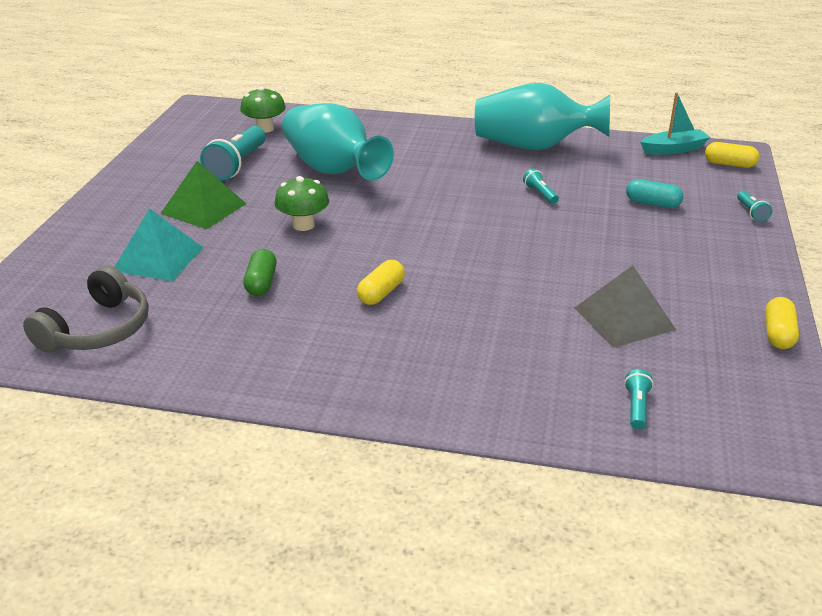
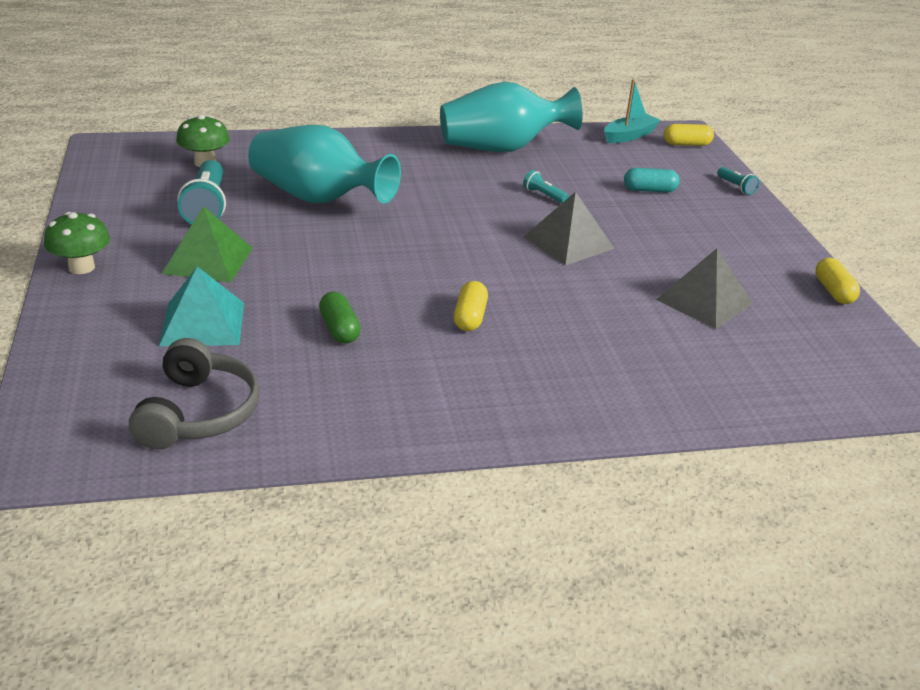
camera: 25 degrees left, 0 degrees up
green mushroom [275,176,329,231] -> green mushroom moved to [44,212,110,274]
turquoise flashlight [624,369,654,430] -> none
none -> grey pyramid [524,192,615,266]

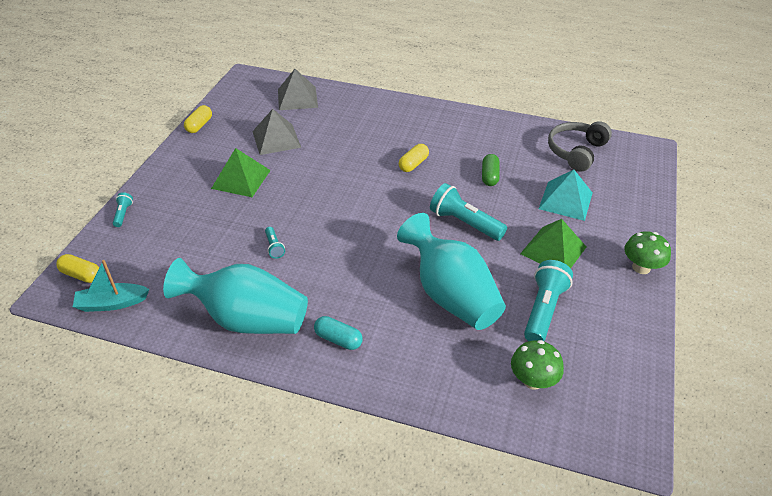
camera: 150 degrees left, 10 degrees up
grey pyramid [524,192,615,266] -> grey pyramid moved to [278,69,318,110]
turquoise capsule [624,168,680,193] -> turquoise capsule moved to [314,316,363,350]
none -> green pyramid [211,148,271,197]
none -> turquoise flashlight [430,183,507,241]

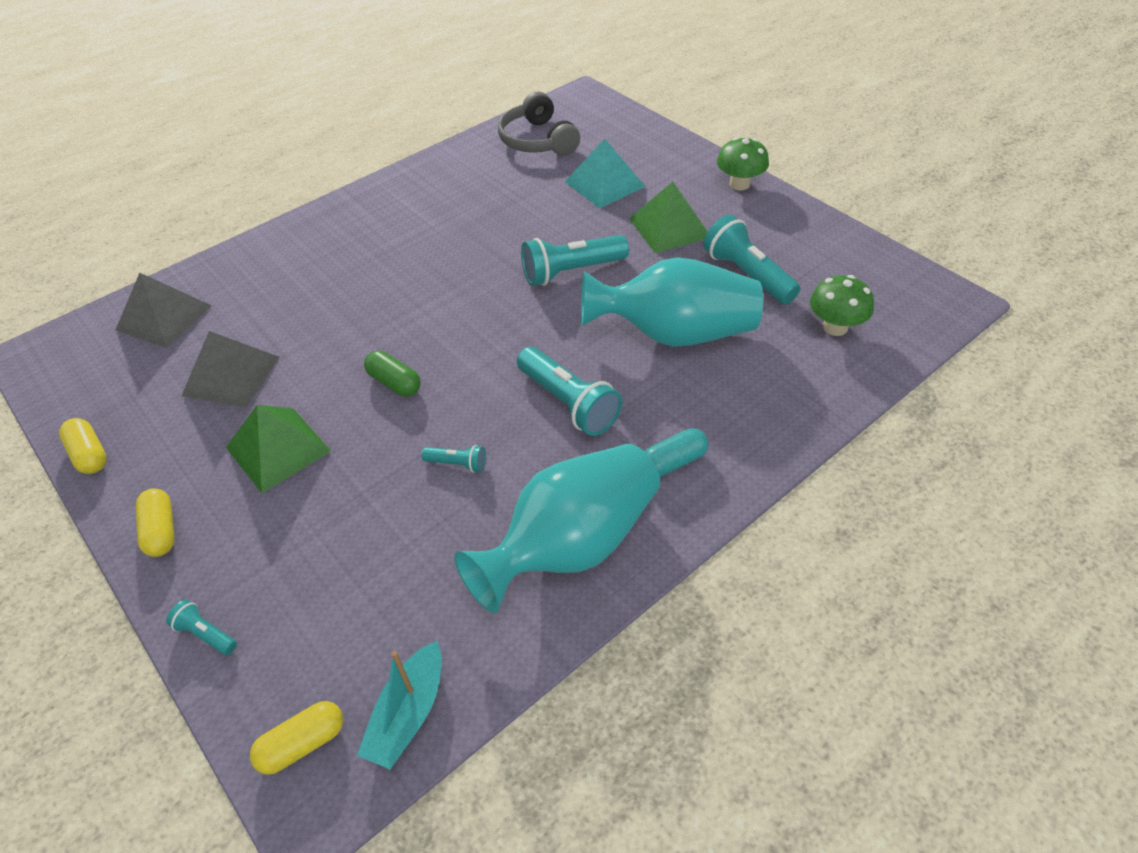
camera: 55 degrees left, 5 degrees up
yellow capsule [399,144,429,172] -> yellow capsule moved to [135,489,175,557]
green capsule [482,154,500,186] -> green capsule moved to [364,351,421,396]
none -> turquoise flashlight [517,347,622,436]

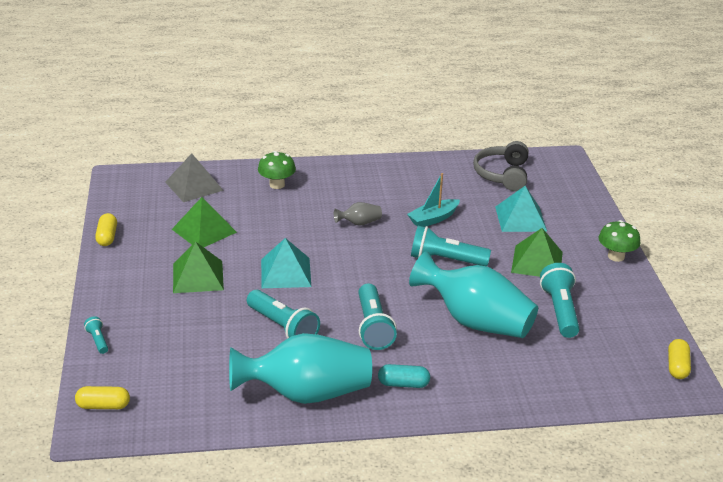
camera: 30 degrees right, 15 degrees down
yellow capsule [135,489,175,557] -> yellow capsule moved to [668,339,691,379]
grey pyramid [182,331,280,408] -> green pyramid [172,197,237,247]
turquoise boat [357,641,442,769] -> turquoise boat moved to [407,173,460,227]
green capsule [364,351,421,396] -> turquoise pyramid [261,238,311,288]
turquoise flashlight [422,445,486,473] -> turquoise flashlight [247,290,320,339], size x2.05
green mushroom [810,275,874,336] -> green mushroom moved to [258,151,296,189]
none -> grey vase [334,202,382,226]

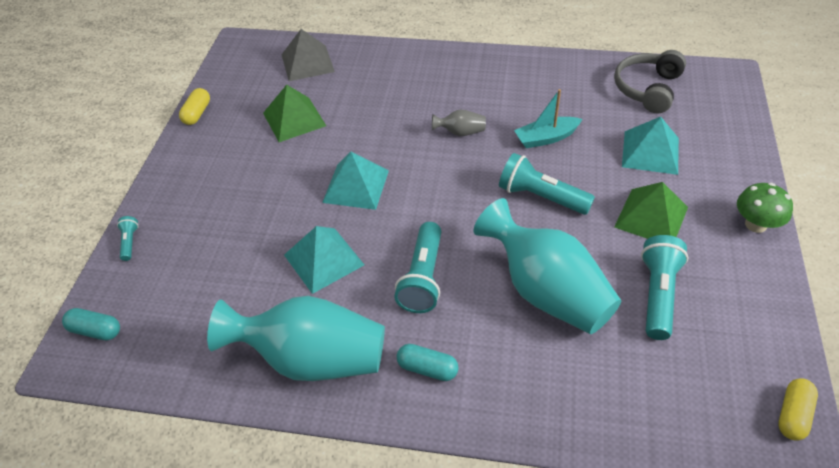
camera: 20 degrees right, 15 degrees up
yellow capsule [75,386,130,409] -> turquoise capsule [62,308,120,340]
green pyramid [173,242,224,293] -> none
turquoise flashlight [247,290,320,339] -> turquoise pyramid [284,226,364,294]
green mushroom [258,151,296,189] -> none

